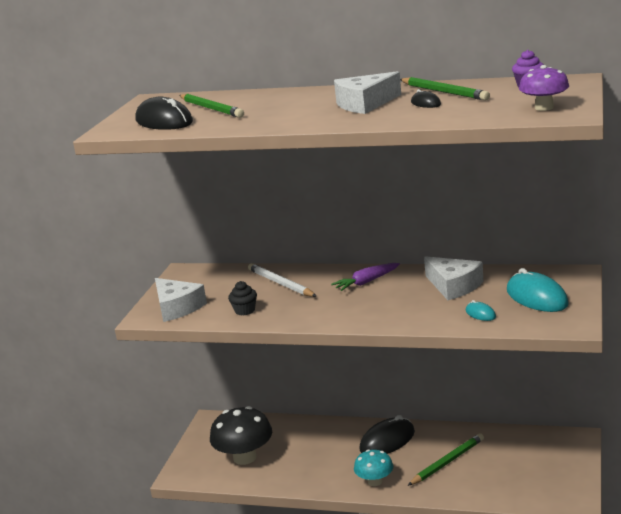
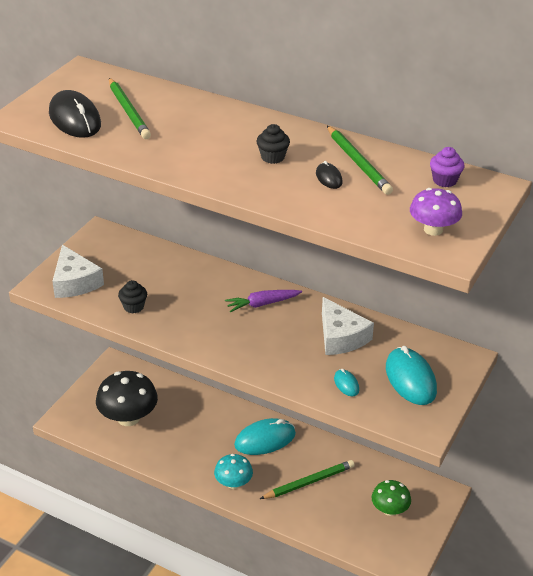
camera: 10 degrees right, 15 degrees up
white pencil [248,263,317,297] -> none
white cheese [334,71,401,114] -> black cupcake [257,124,290,164]
black mouse [360,415,415,454] -> turquoise mouse [234,418,296,455]
none -> green mushroom [372,480,411,516]

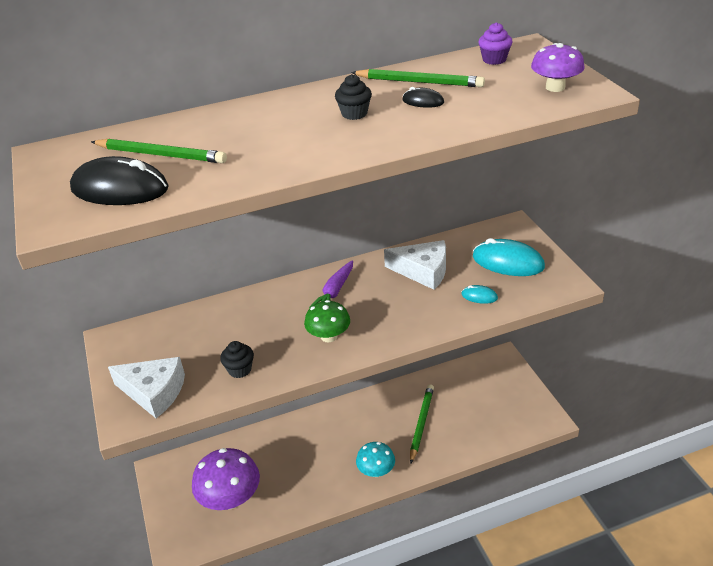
camera: 45 degrees left, 0 degrees up
black mushroom [96,371,158,426] -> purple mushroom [192,448,260,510]
turquoise mouse [234,418,296,455] -> none
green mushroom [372,480,411,516] -> green mushroom moved to [304,300,350,342]

